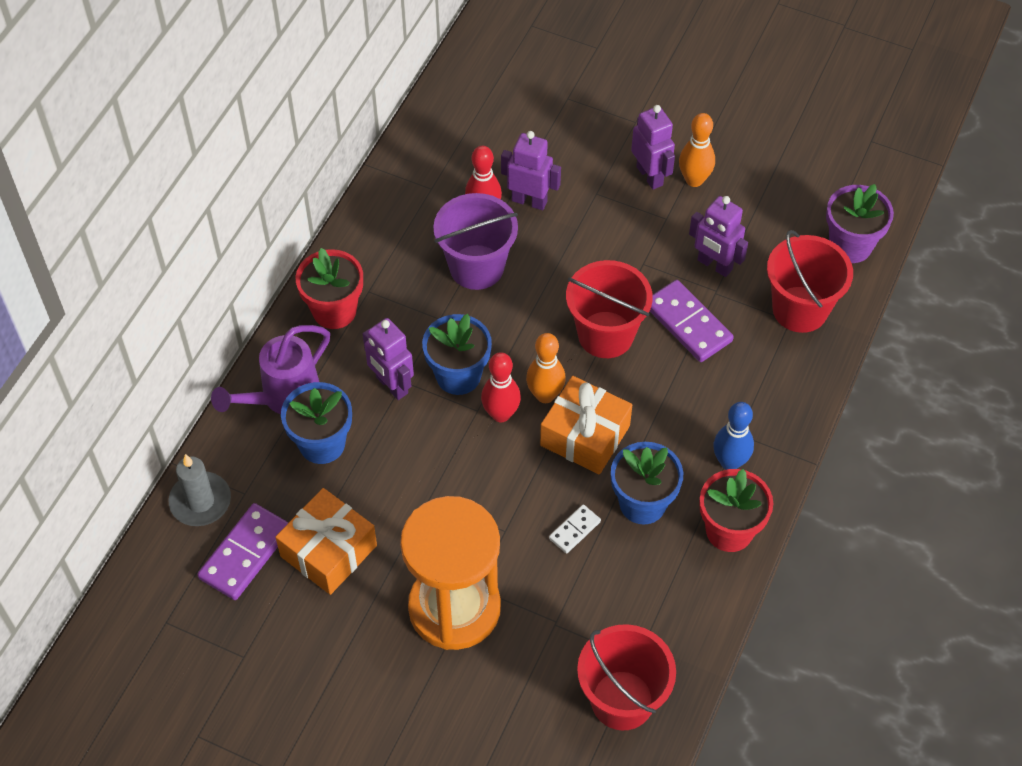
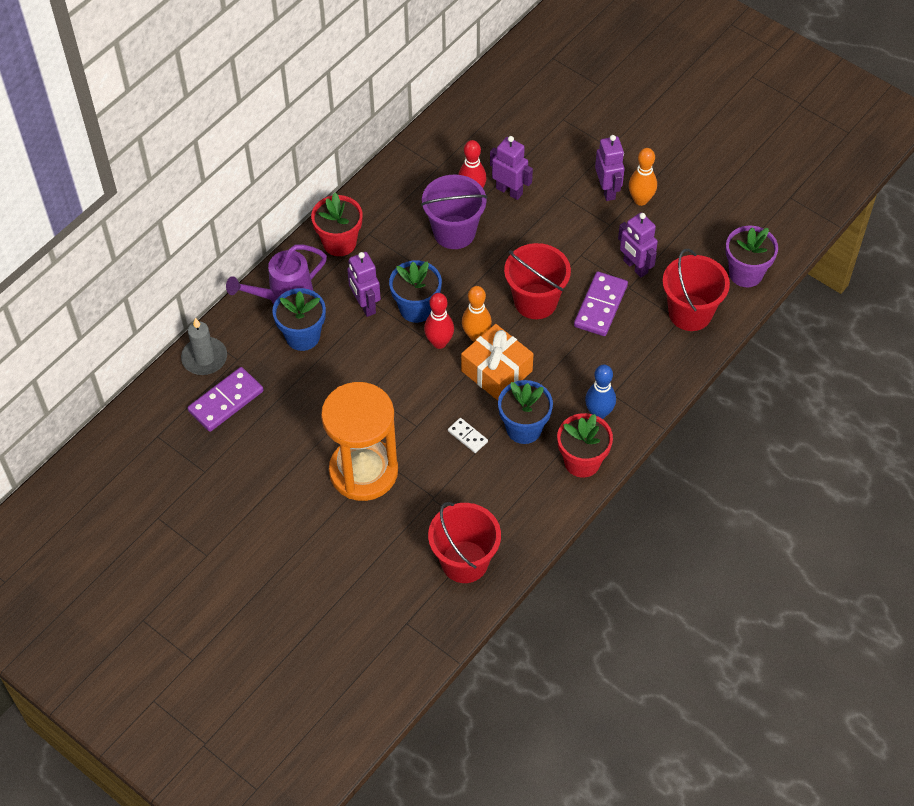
camera: 15 degrees right, 0 degrees up
orange gift [275,488,377,595] -> none
white domino [549,504,601,554] -> white domino turned 75 degrees clockwise [448,418,488,453]
purple domino [650,280,734,362] -> purple domino turned 45 degrees clockwise [574,272,628,336]

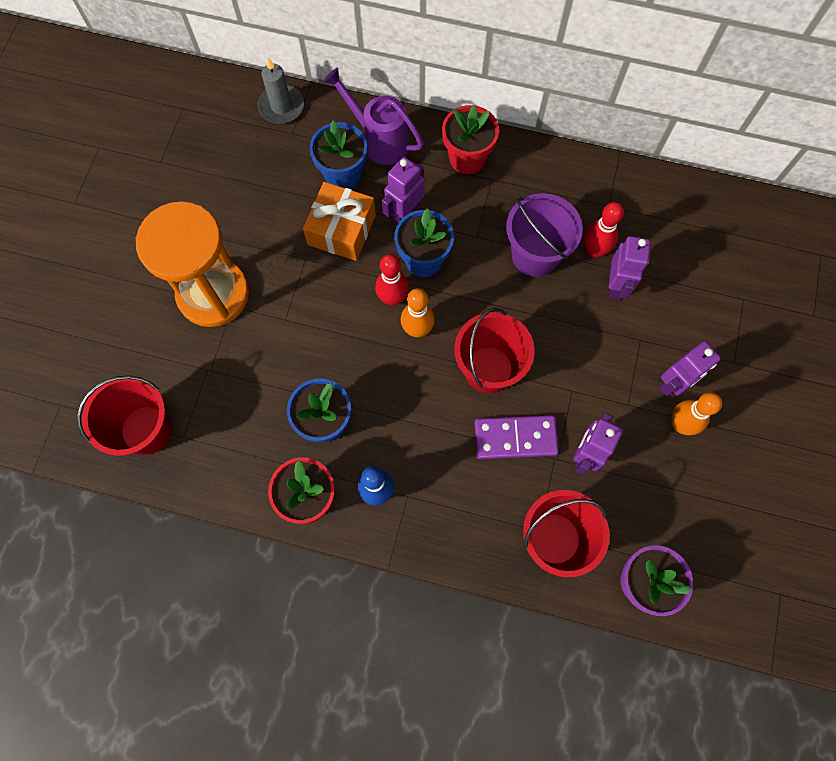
camera: 65 degrees right, 15 degrees up
purple domino [188,367,263,432] -> none
white domino [448,418,488,453] -> none
orange gift [461,324,533,400] -> orange gift moved to [303,182,376,261]

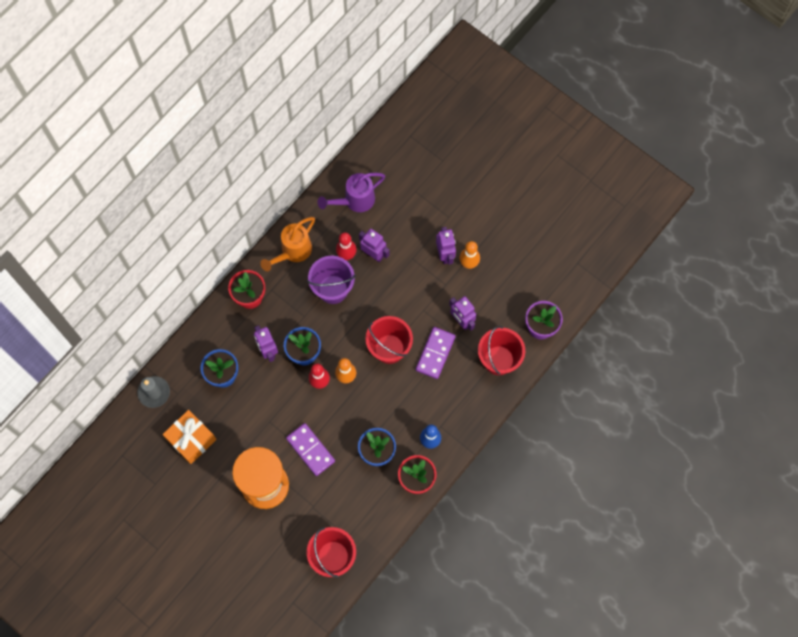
camera: 65 degrees left, 0 degrees up
orange gift [303,182,376,261] -> orange gift moved to [162,410,217,464]
purple watering can [323,67,424,165] -> purple watering can moved to [317,173,385,212]
none -> orange watering can [260,217,315,271]
none -> purple domino [286,423,335,476]

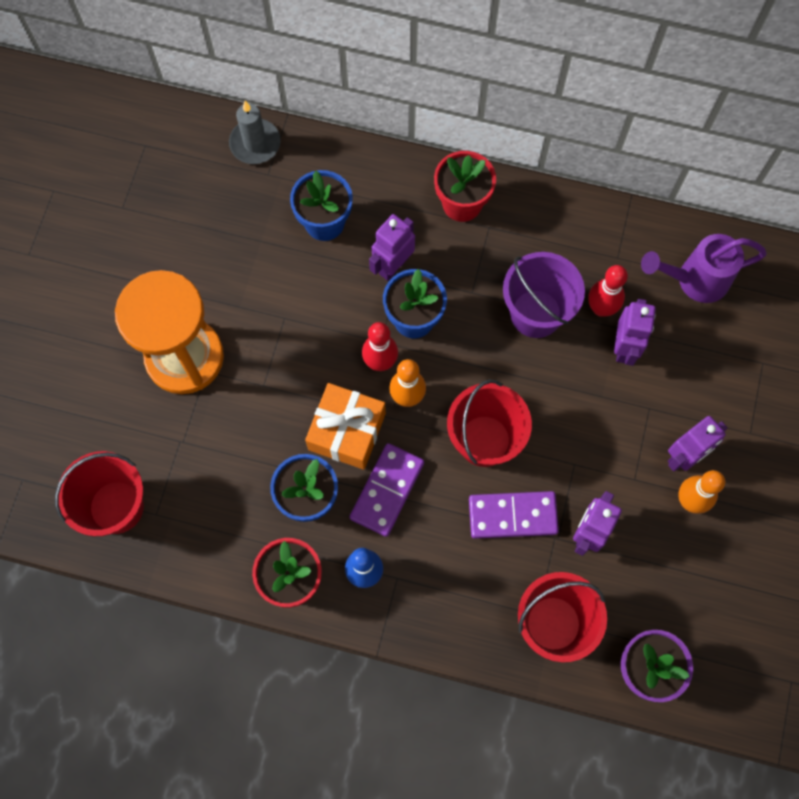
camera: 65 degrees right, 0 degrees up
orange gift [162,410,217,464] -> orange gift moved to [305,383,386,470]
orange watering can [260,217,315,271] -> none
purple domino [286,423,335,476] -> purple domino moved to [350,443,424,537]
purple watering can [317,173,385,212] -> purple watering can turned 45 degrees counterclockwise [641,234,767,303]

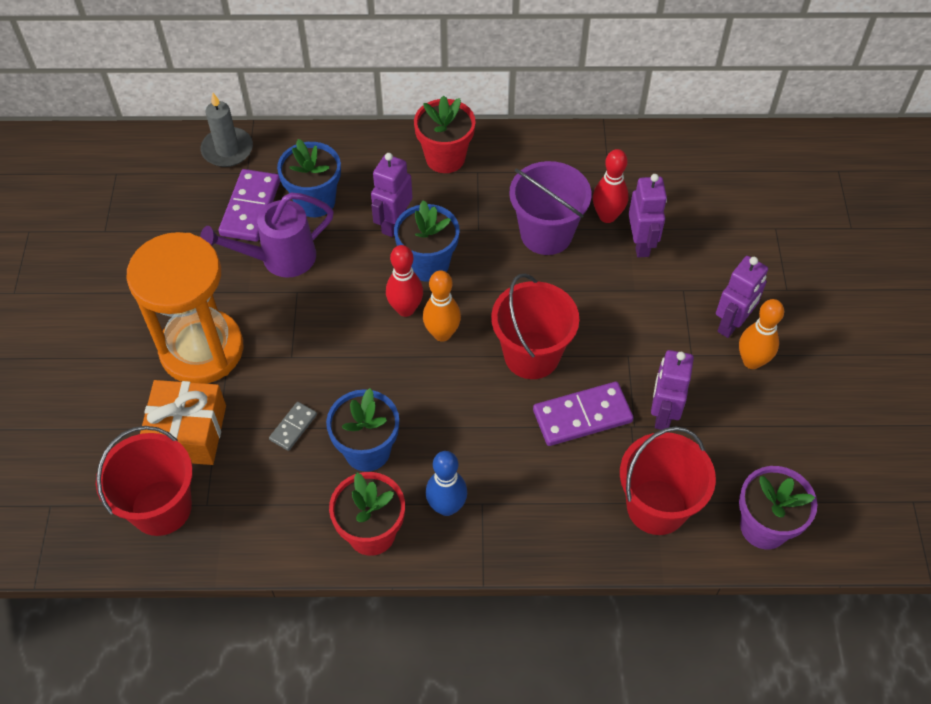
camera: 15 degrees left, 15 degrees down
orange gift [305,383,386,470] -> orange gift moved to [140,380,226,465]
purple domino [350,443,424,537] -> purple domino moved to [219,169,280,242]
purple watering can [641,234,767,303] -> purple watering can moved to [200,192,334,278]
none -> grey domino [269,402,317,451]

